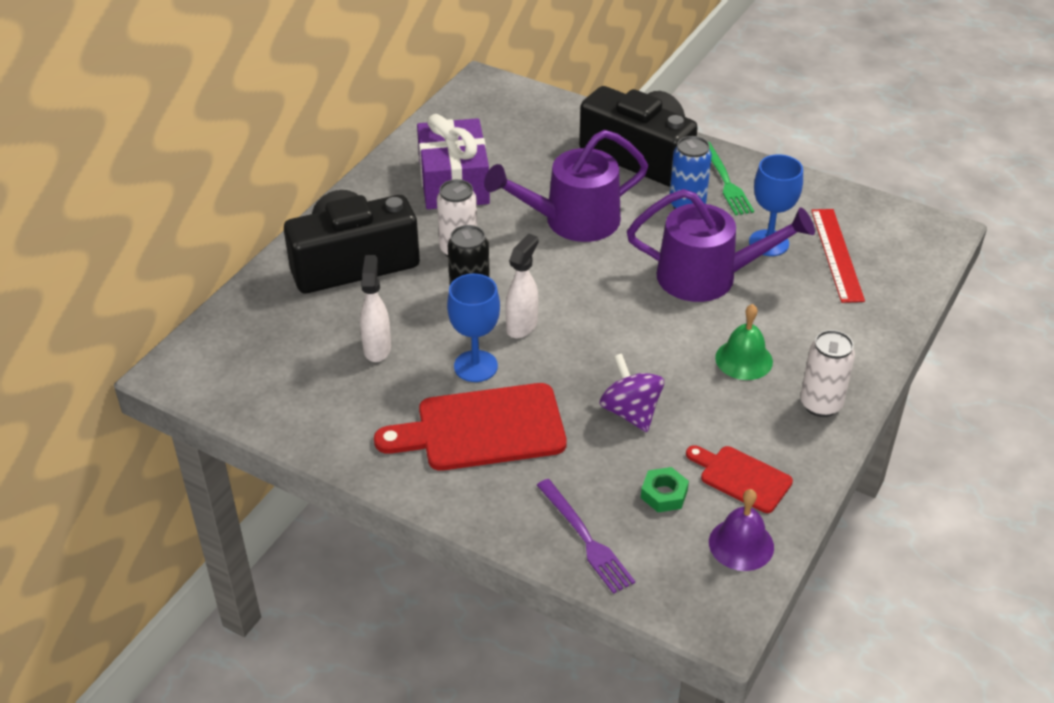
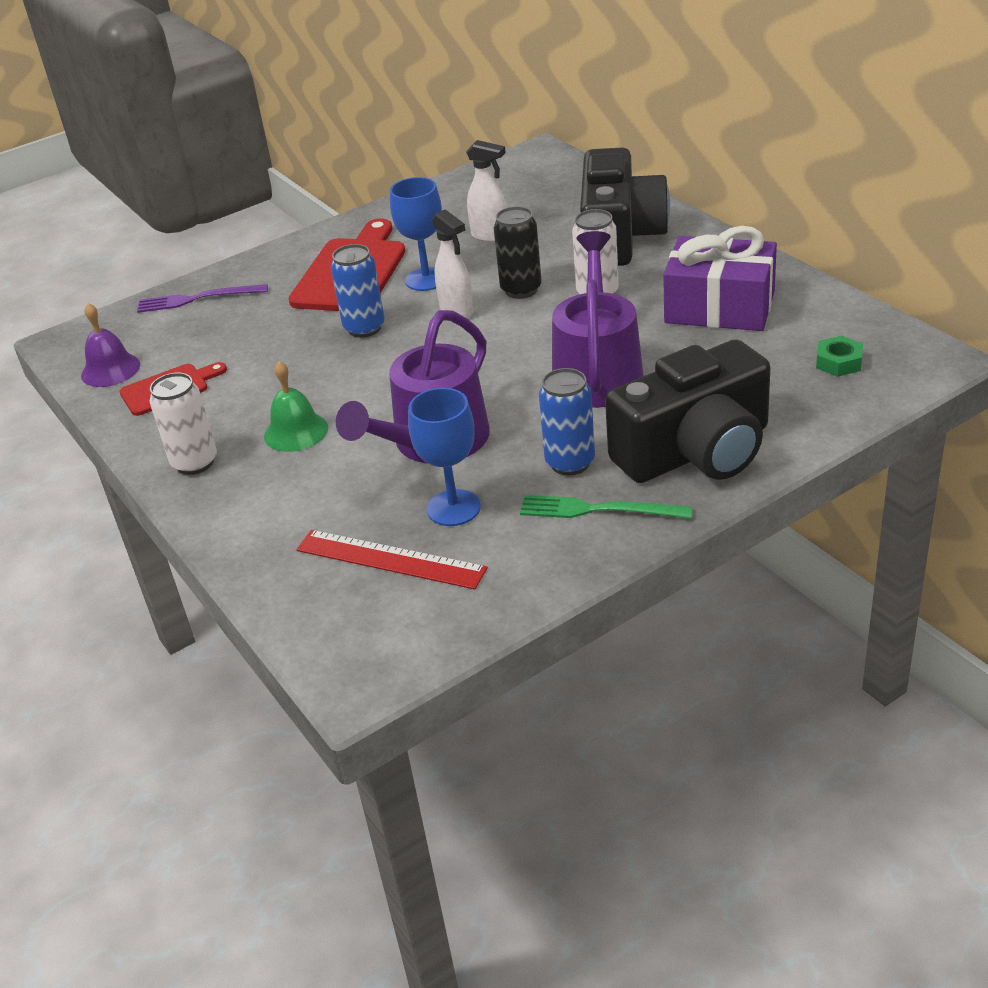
camera: 120 degrees right, 5 degrees down
purple spinning top [600,353,664,432] -> none
green nut [641,467,689,512] -> green nut moved to [816,335,863,377]
none -> blue can [331,244,385,338]

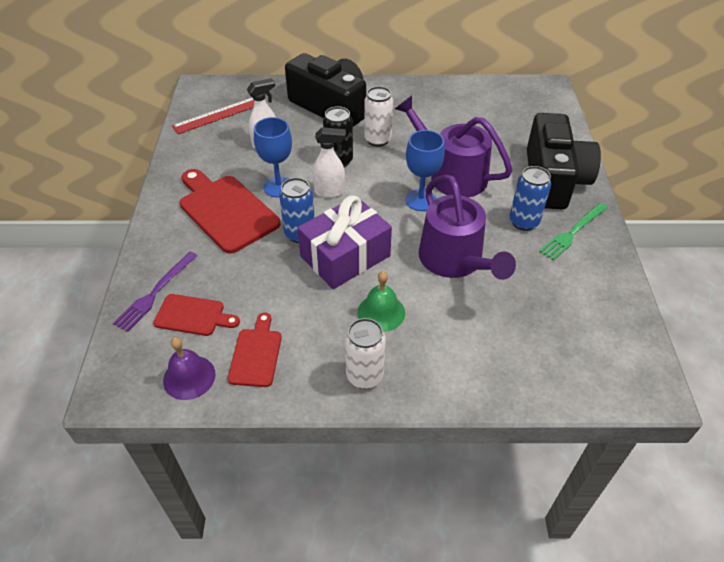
camera: 60 degrees left, 10 degrees up
red ruler [296,530,488,590] -> red ruler moved to [172,98,254,134]
blue goblet [408,388,481,526] -> blue goblet moved to [405,130,445,211]
purple gift [663,226,777,331] -> purple gift moved to [297,196,392,289]
green nut [816,335,863,377] -> none
none -> red cutting board [153,294,240,336]

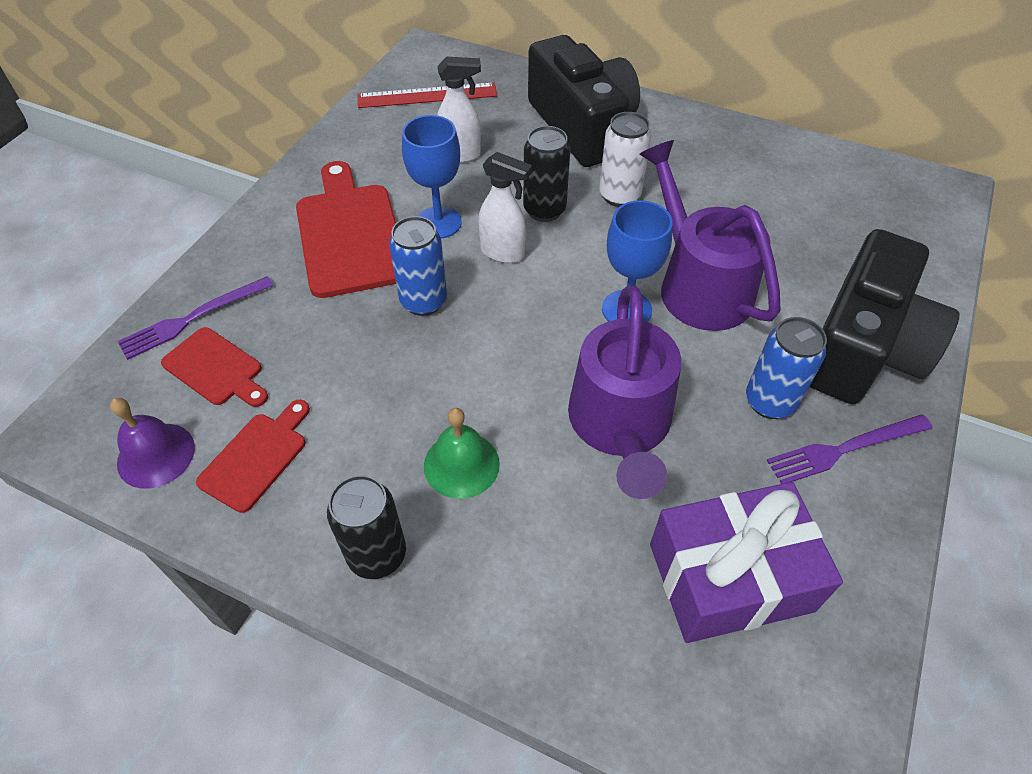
camera: 25 degrees right, 5 degrees up
purple gift [297,196,392,289] -> purple gift moved to [650,482,843,643]
white can [345,318,386,389] -> black can [327,475,406,579]
green fork [539,202,608,261] -> purple fork [766,414,932,484]

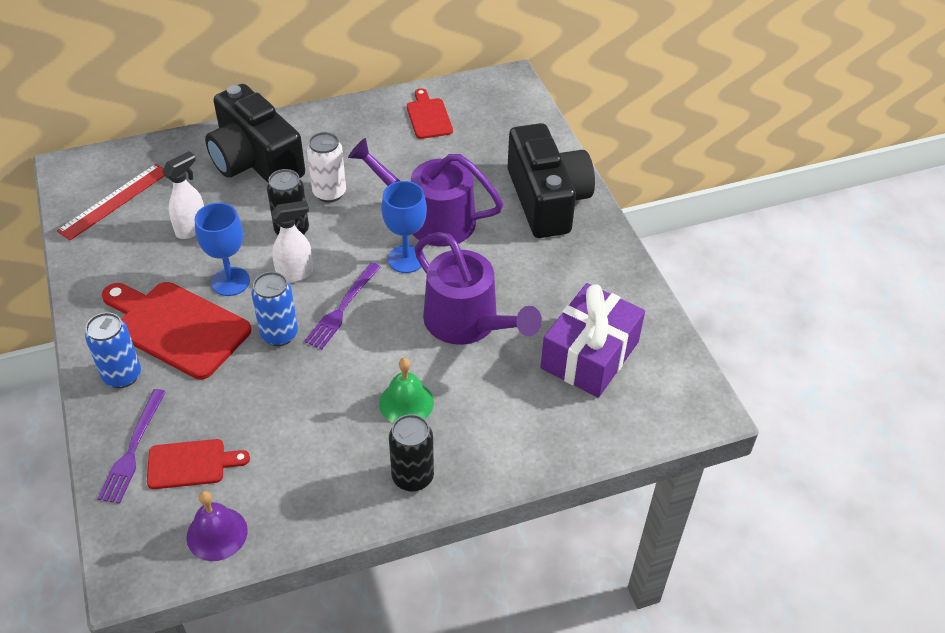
camera: 45 degrees left, 5 degrees down
red cutting board [196,400,310,513] -> red cutting board moved to [407,88,453,139]
black camera [528,35,640,167] -> black camera turned 150 degrees counterclockwise [205,84,305,183]
blue can [746,317,827,419] -> blue can moved to [85,312,141,388]
purple fork [766,414,932,484] -> purple fork moved to [304,262,380,349]

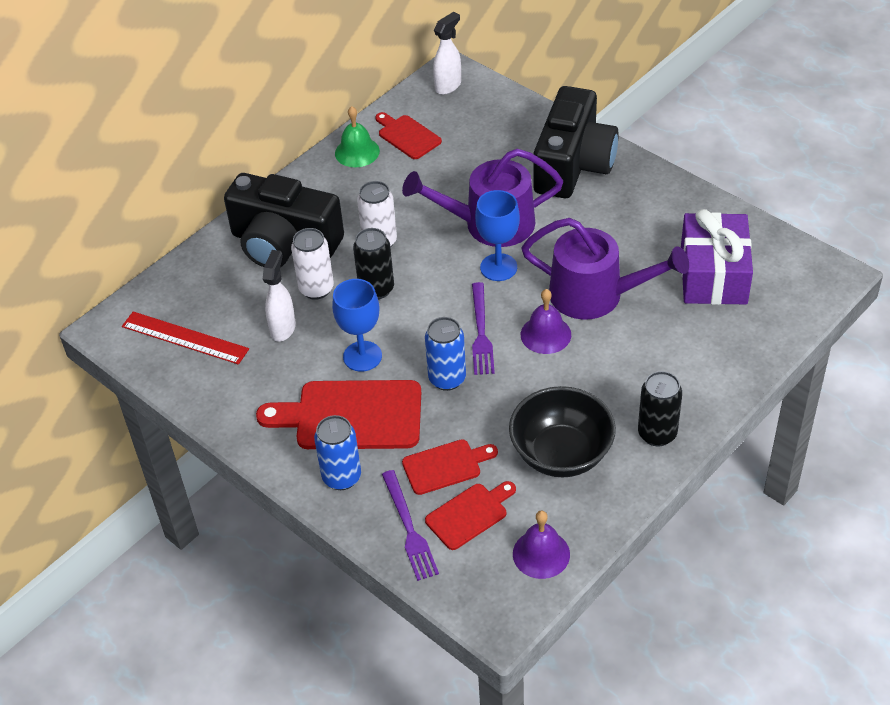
camera: 25 degrees left, 0 degrees up
red ruler [57,164,165,240] -> red ruler turned 75 degrees counterclockwise [122,311,249,365]
white spray bottle [271,201,313,282] -> white spray bottle moved to [433,12,461,95]
green bell [379,358,434,423] -> green bell moved to [335,106,380,167]
black camera [507,123,595,238] -> black camera turned 60 degrees clockwise [533,86,619,198]
none -> white can [291,228,334,300]
none -> red cutting board [402,439,498,495]
none -> black bowl [509,386,616,477]
none -> purple bell [521,289,571,354]

